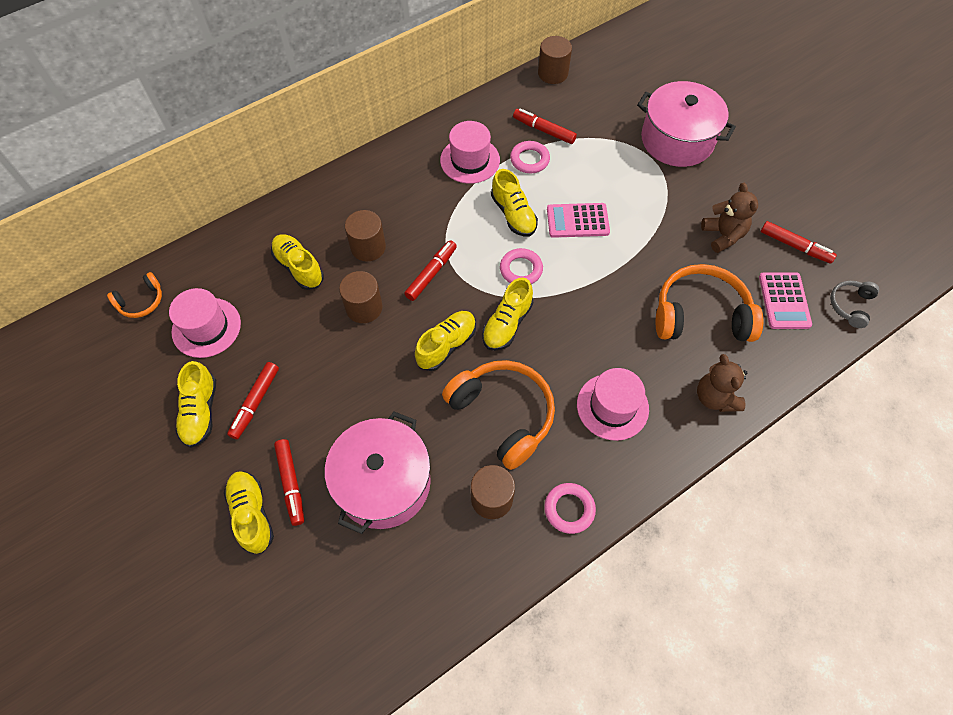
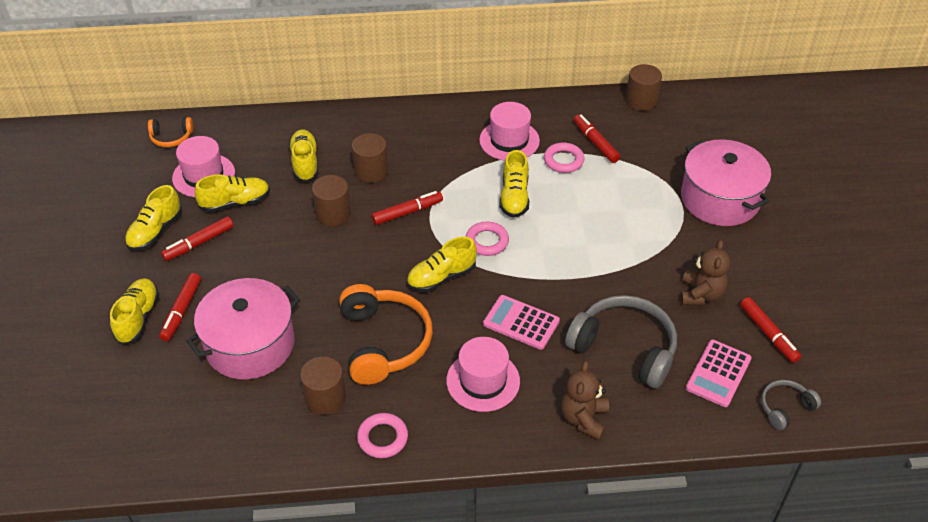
camera: 30 degrees right, 15 degrees down
yellow shoe [415,311,476,371] -> yellow shoe moved to [195,174,270,212]
pink calculator [547,203,610,238] -> pink calculator moved to [483,295,560,350]
orange headphones [656,264,763,342] -> grey headphones [565,295,677,388]

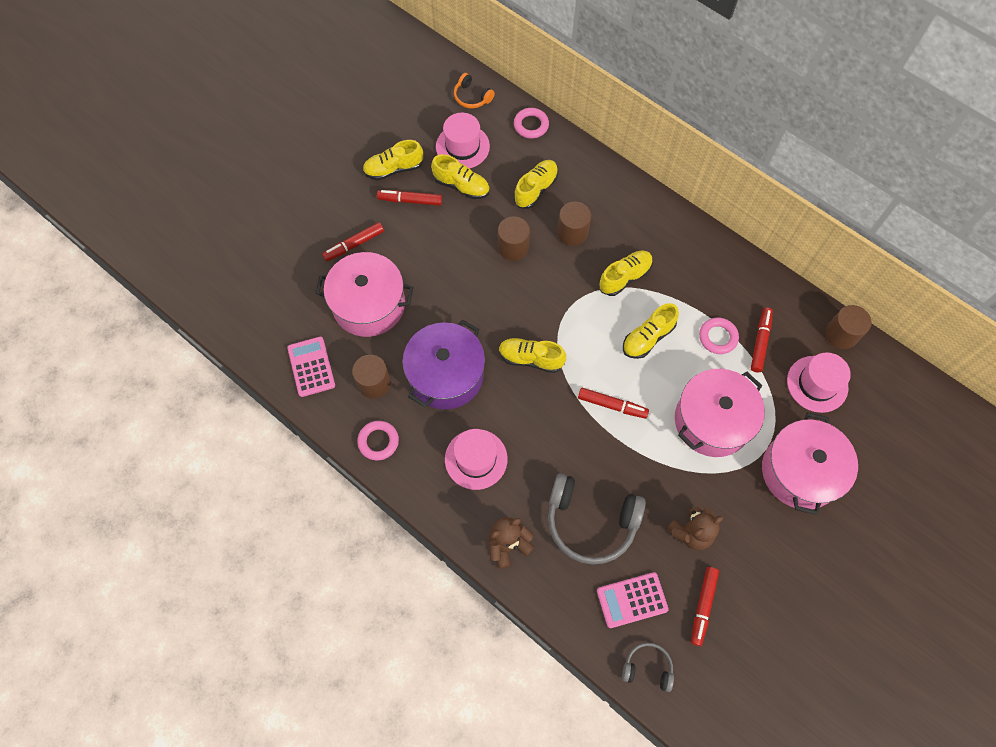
camera: 45 degrees right, 20 degrees up
yellow shoe [110,278,159,345] -> yellow shoe moved to [599,250,653,296]
orange headphones [339,284,433,385] -> purple pot [403,320,485,410]
red marker [372,191,443,225] -> red marker moved to [578,388,649,419]
pink ring [466,222,509,256] -> pink ring moved to [514,108,549,138]
pink hat [479,102,540,161] -> pink hat moved to [787,353,851,413]
pink calculator [483,295,560,350] -> pink calculator moved to [287,337,335,397]
grey headphones [565,295,677,388] -> grey headphones turned 120 degrees clockwise [548,474,646,565]
none -> pink pot [675,369,765,457]

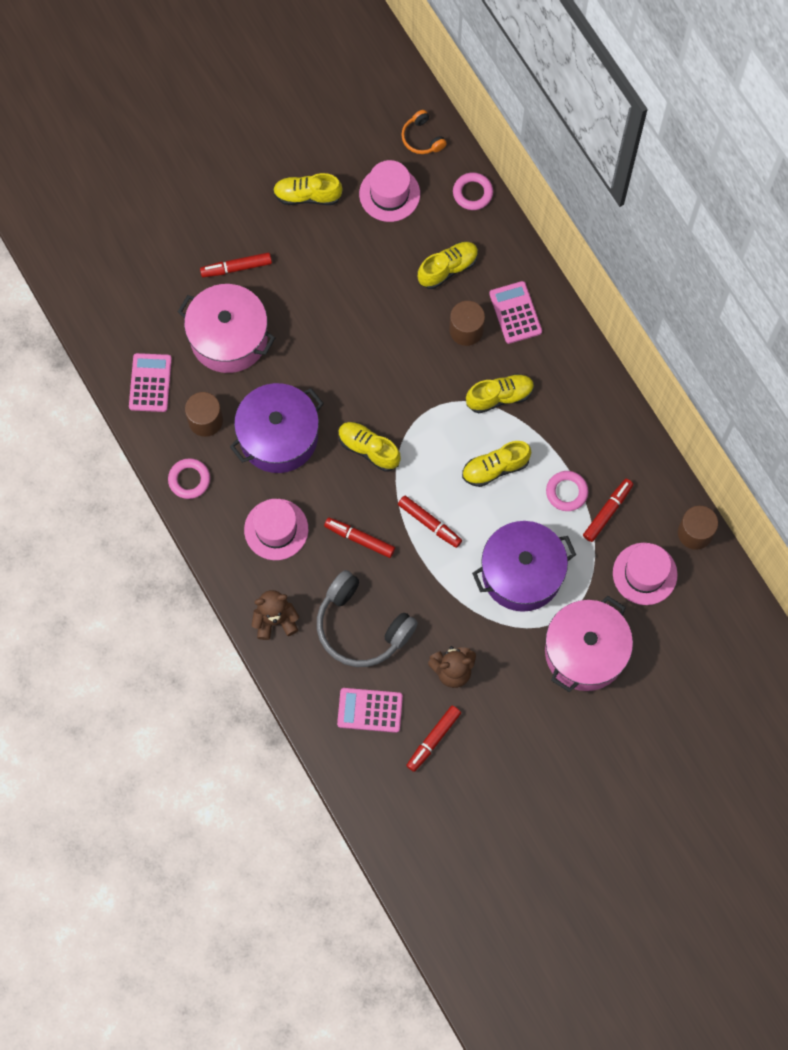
camera: 20 degrees right, 5 degrees up
red marker [377,190,442,206] -> red marker moved to [324,517,395,558]
yellow shoe [431,154,490,199] -> none
brown cylinder [498,217,530,261] -> none
grey headphones [622,643,674,692] -> none
pink pot [675,369,765,457] -> purple pot [472,521,576,612]
none -> pink calculator [489,281,542,344]

